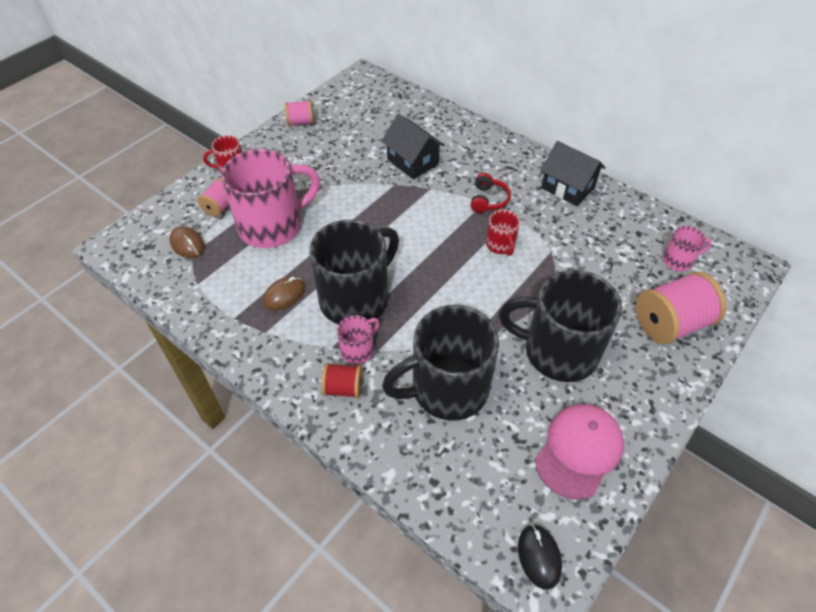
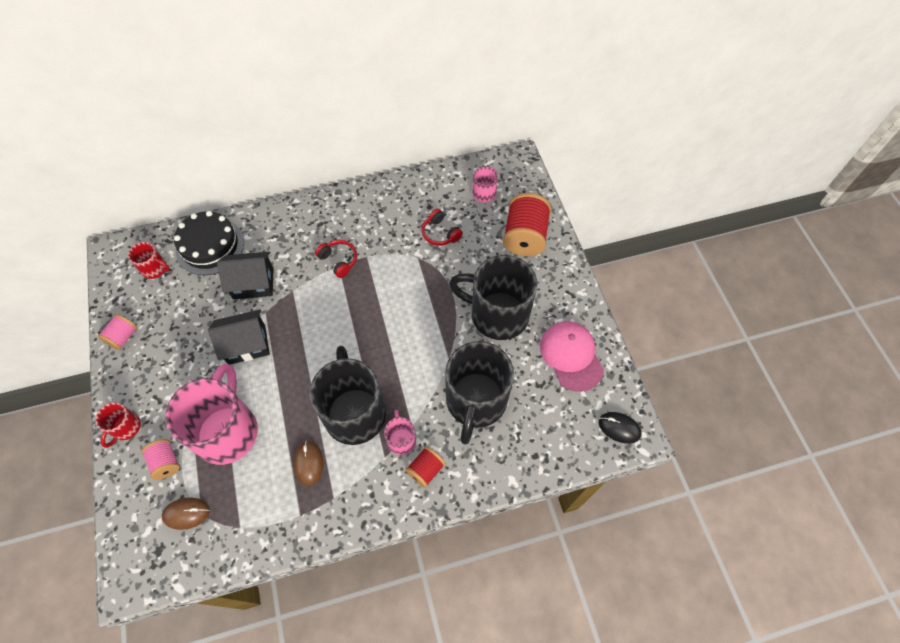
camera: 55 degrees left, 10 degrees up
red mug [486,210,520,256] -> red mug moved to [128,242,170,279]
black mug [499,270,622,382] -> black mug turned 60 degrees clockwise [449,255,537,340]
black house [540,141,606,206] -> black house moved to [208,310,270,364]
pink spool [636,272,726,344] -> red spool [503,193,551,256]
none -> black cake [174,211,244,275]
none -> red headphones [422,209,463,246]

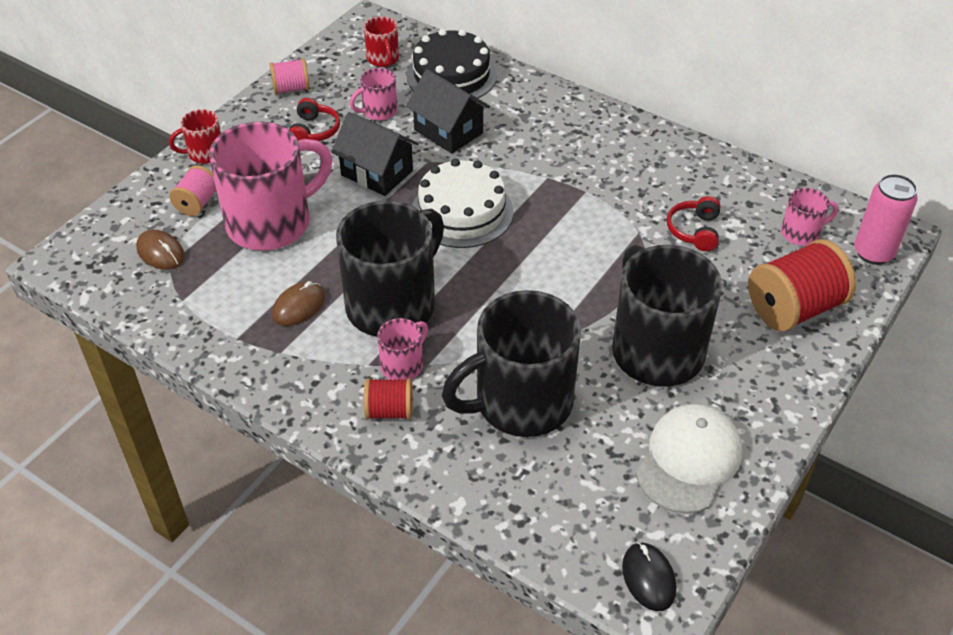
camera: 50 degrees right, 15 degrees down
red headphones [315,240,357,278] -> red headphones moved to [289,98,340,141]
pink cap [540,321,604,392] -> white cap [636,404,742,514]
none -> pink mug [350,68,398,121]
none -> white cake [412,159,513,248]
none -> pink can [854,174,918,265]

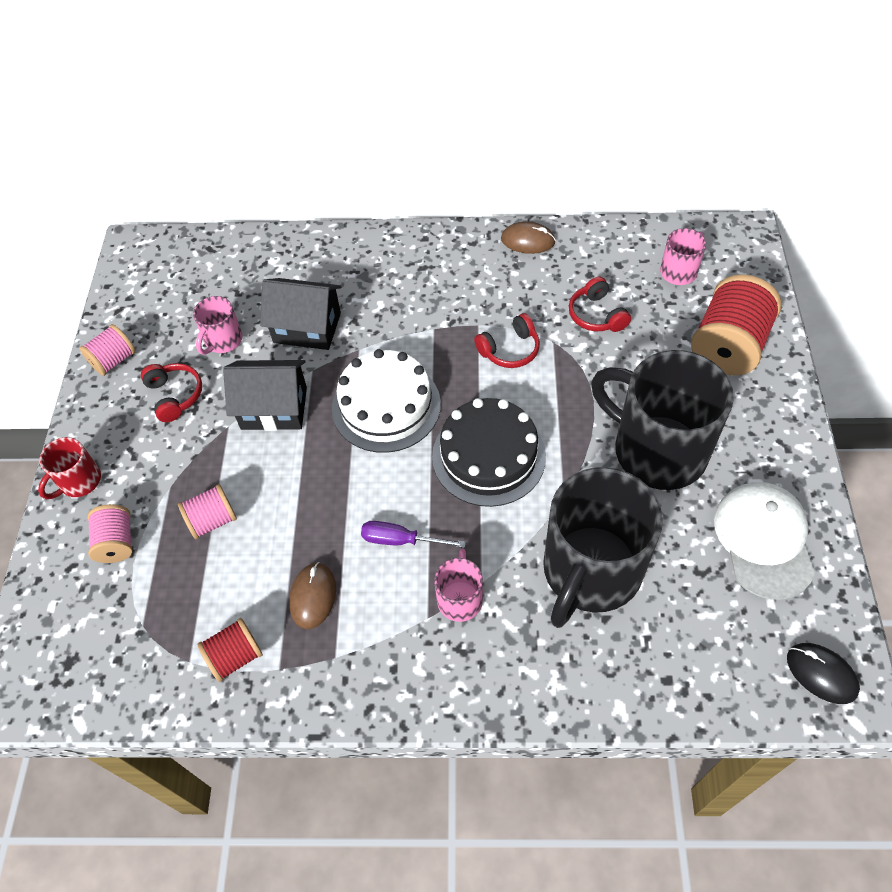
camera: 30 degrees left, 10 degrees up
brown mouse [136,230,185,270] -> brown mouse moved to [501,222,556,254]
pink mug [209,122,332,251] -> pink spool [178,484,237,539]
black mug [336,200,444,337] -> purple screwdriver [361,521,466,548]
red mug [364,16,399,67] -> none
red spool [364,378,413,420] -> red spool moved to [197,618,263,682]
black cake [407,29,497,98] -> black cake moved to [432,398,546,507]
pink can [854,174,918,265] -> none
none -> red headphones [474,313,540,368]

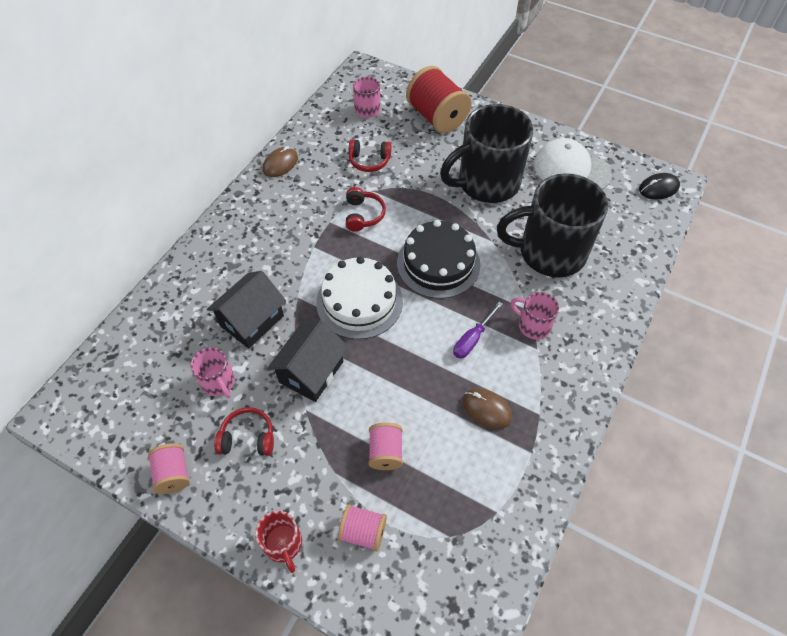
camera: 65 degrees left, 0 degrees up
red spool [197,618,263,682] -> none
black mug [543,467,663,628] -> black mug turned 120 degrees clockwise [497,173,608,277]

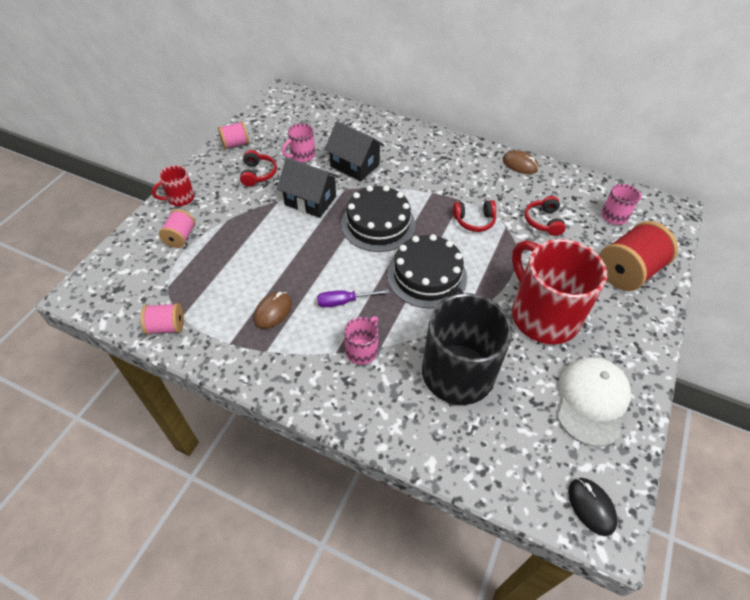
camera: 85 degrees right, 5 degrees down
white cake [316,256,403,339] -> black cake [341,185,415,252]
pink spool [368,423,403,470] -> pink spool moved to [141,303,184,335]
black mug [440,104,533,203] -> red mug [512,239,607,344]
purple screwdriver [453,302,503,359] -> purple screwdriver turned 45 degrees counterclockwise [317,289,390,307]

